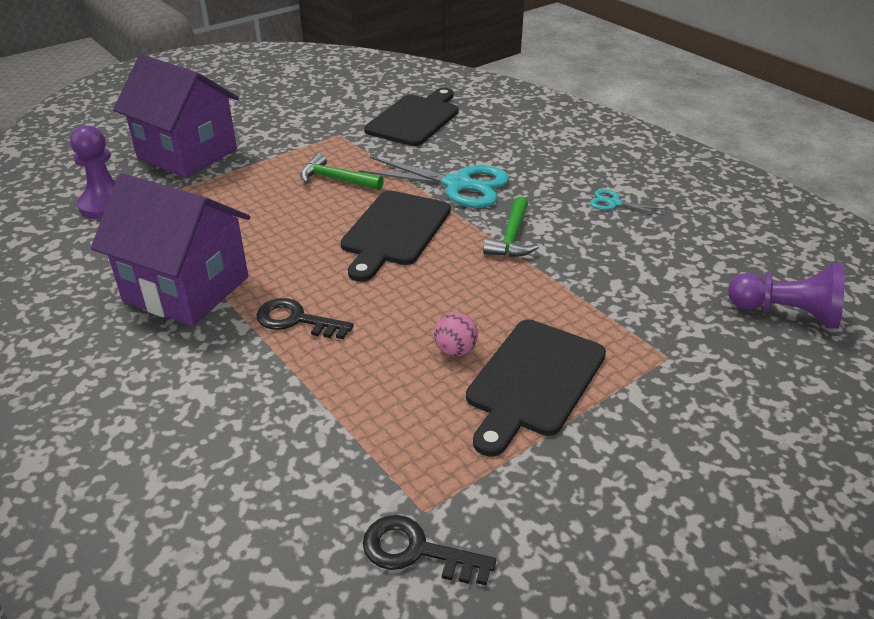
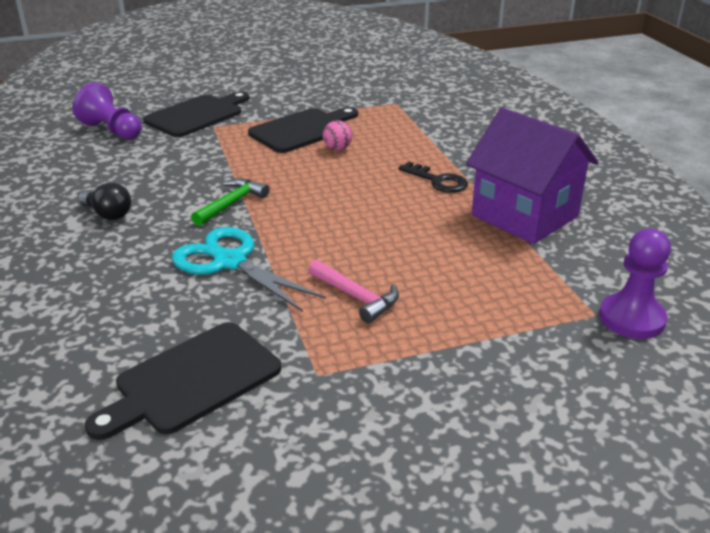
camera: 160 degrees left, 5 degrees down
purple house [113,54,239,178] -> none
green hammer [300,153,384,191] -> pink hammer [308,260,399,323]
black cutting board [341,190,451,282] -> black cutting board moved to [143,91,249,137]
black key [363,515,496,586] -> none
turquoise scissors [590,189,666,216] -> black light bulb [78,182,131,220]

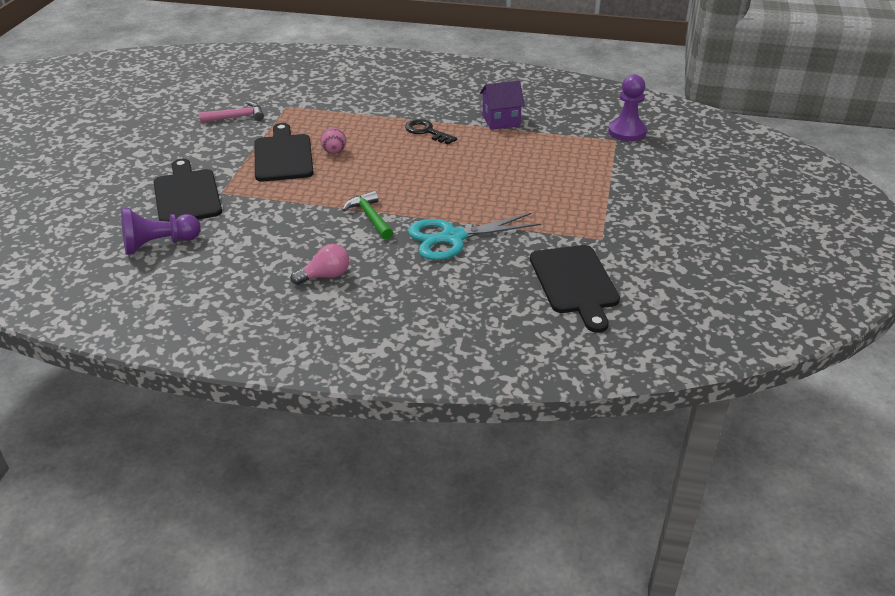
camera: 60 degrees left, 5 degrees up
black light bulb [78,182,131,220] -> pink light bulb [291,244,349,285]
pink hammer [308,260,399,323] -> pink hammer moved to [198,101,264,123]
black key [398,162,468,193] -> black key turned 120 degrees counterclockwise [405,119,457,145]
purple house [466,108,599,244] -> purple house [480,80,525,130], size x0.57

